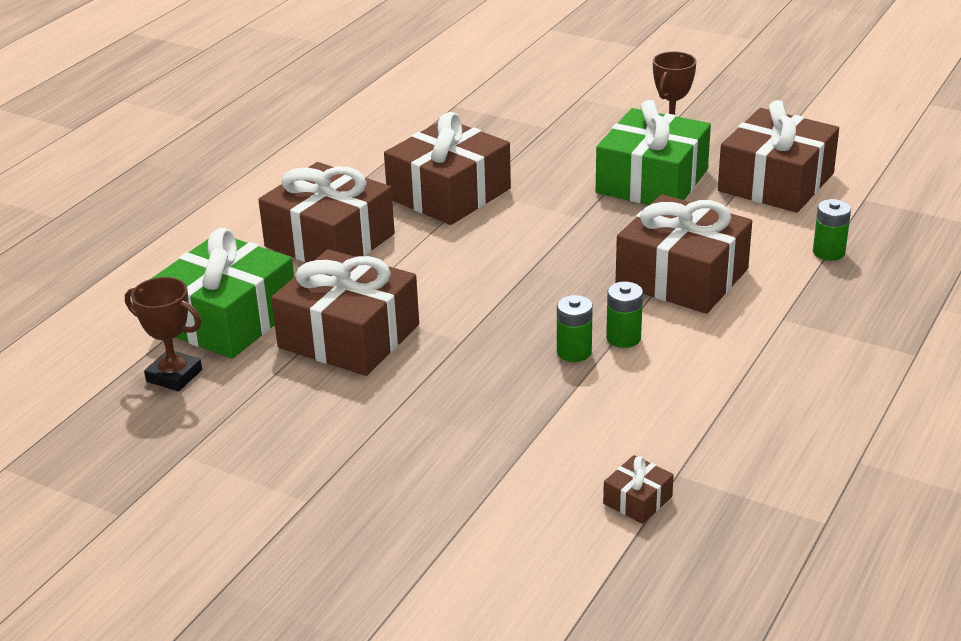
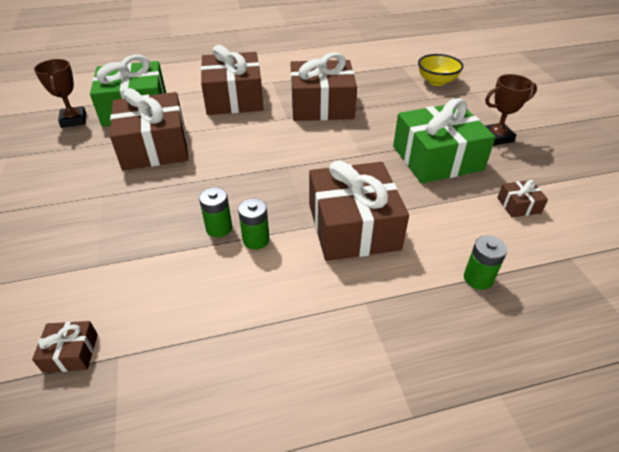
camera: 45 degrees right, 10 degrees up
brown gift [718,100,839,213] -> brown gift [497,180,548,217], size x0.42
none -> yellow bowl [418,54,464,86]

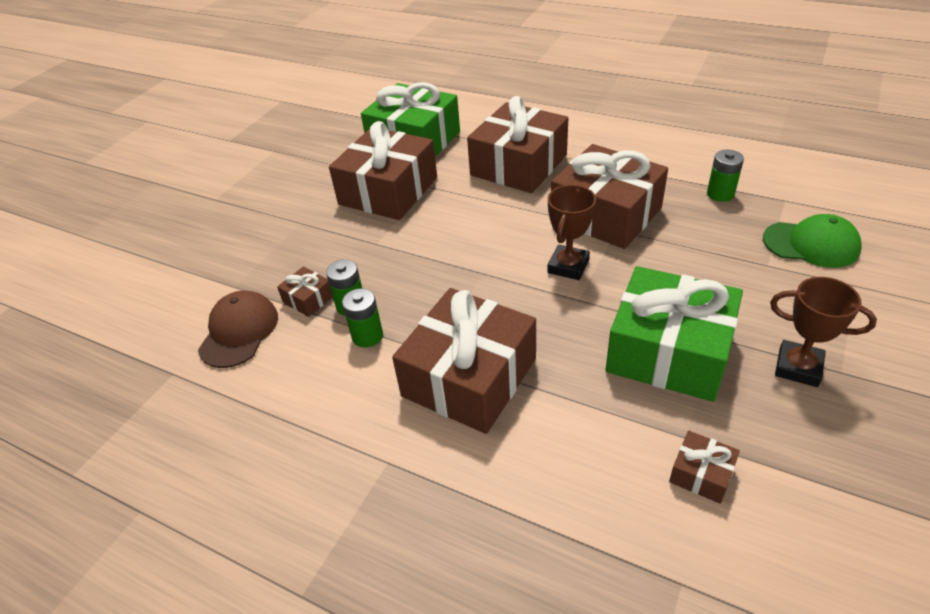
camera: 45 degrees right, 0 degrees up
brown gift [32,321,98,373] -> brown gift moved to [277,267,333,317]
brown trophy [34,59,86,128] -> brown trophy moved to [547,185,596,280]
yellow bowl [418,54,464,86] -> green cap [763,214,862,268]
green battery [464,236,507,290] -> green battery moved to [707,150,744,202]
none -> brown cap [198,290,278,368]

